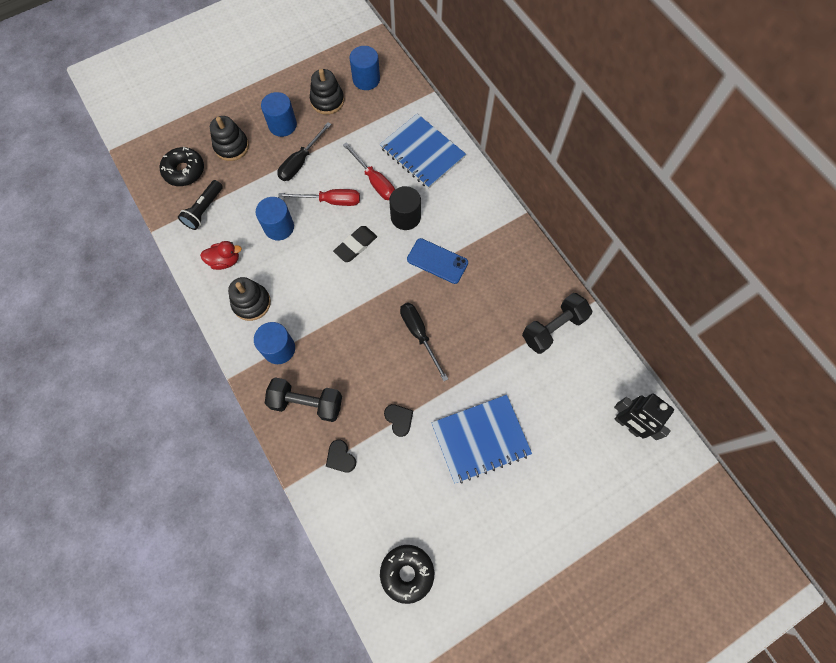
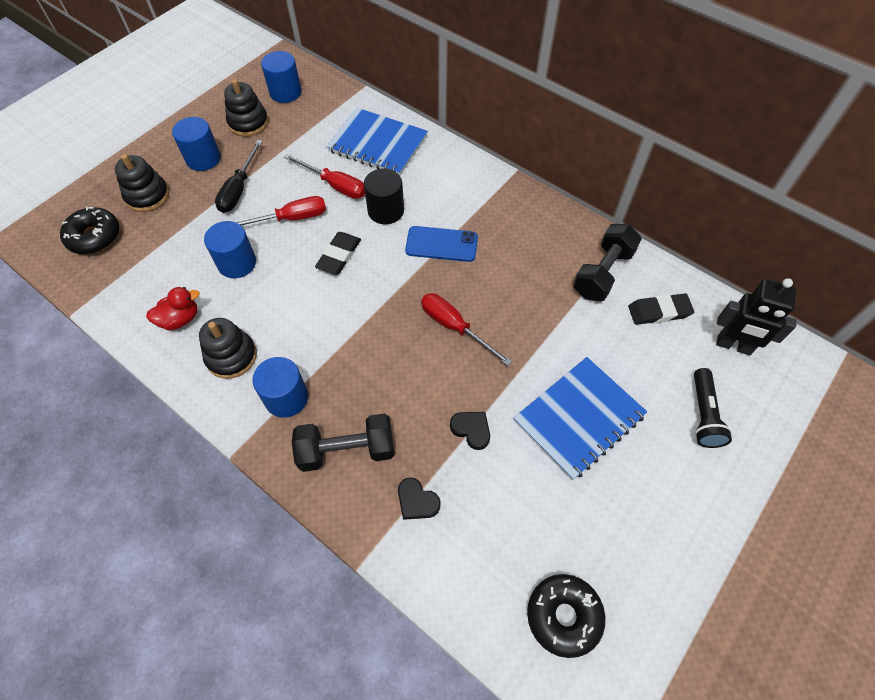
camera: 20 degrees left, 10 degrees down
black flashlight [178,180,223,230] -> black flashlight moved to [694,368,732,448]
black screwdriver [400,303,448,381] -> red screwdriver [421,293,512,366]
none -> black eraser [628,294,694,325]

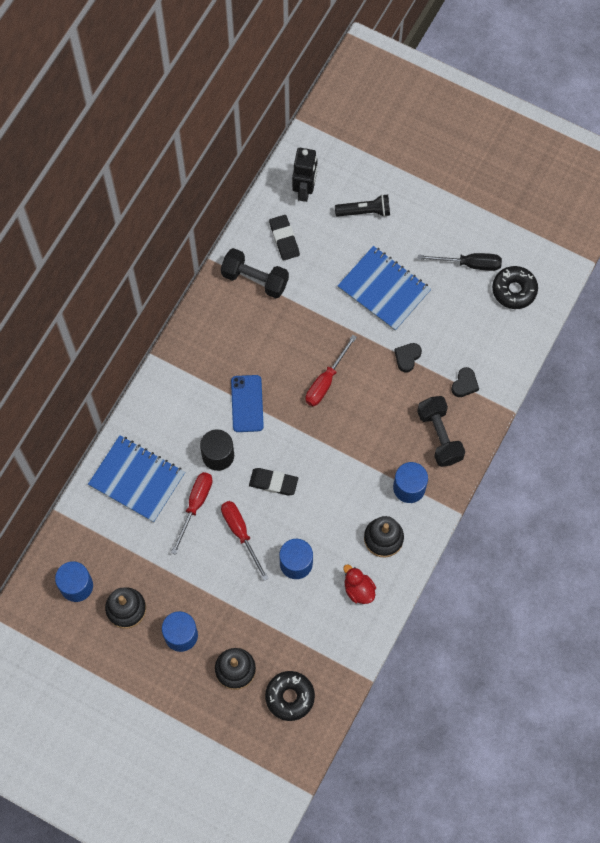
camera: 100 degrees left, 10 degrees up
black screwdriver [215,140,263,213] -> black screwdriver moved to [418,253,502,271]
blue notebook [326,108,428,175] -> blue notebook turned 75 degrees counterclockwise [88,435,185,522]

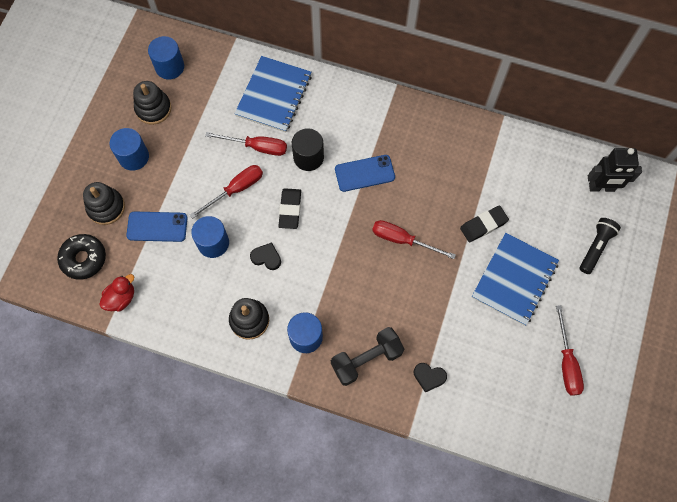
camera: 80 degrees right, 0 degrees up
black dumbbell [221,248,289,298] -> none
black eraser [269,215,300,261] -> black eraser moved to [460,205,509,242]
black flashlight [335,194,390,217] -> black flashlight turned 135 degrees counterclockwise [579,218,621,274]
red duck [344,564,376,604] -> red duck moved to [99,274,134,312]
black heart [394,343,422,373] -> black heart moved to [250,242,281,270]
black screwdriver [418,253,502,271] -> red screwdriver [556,305,584,396]
black donut [492,266,538,309] -> none
none -> blue phone [126,211,187,242]

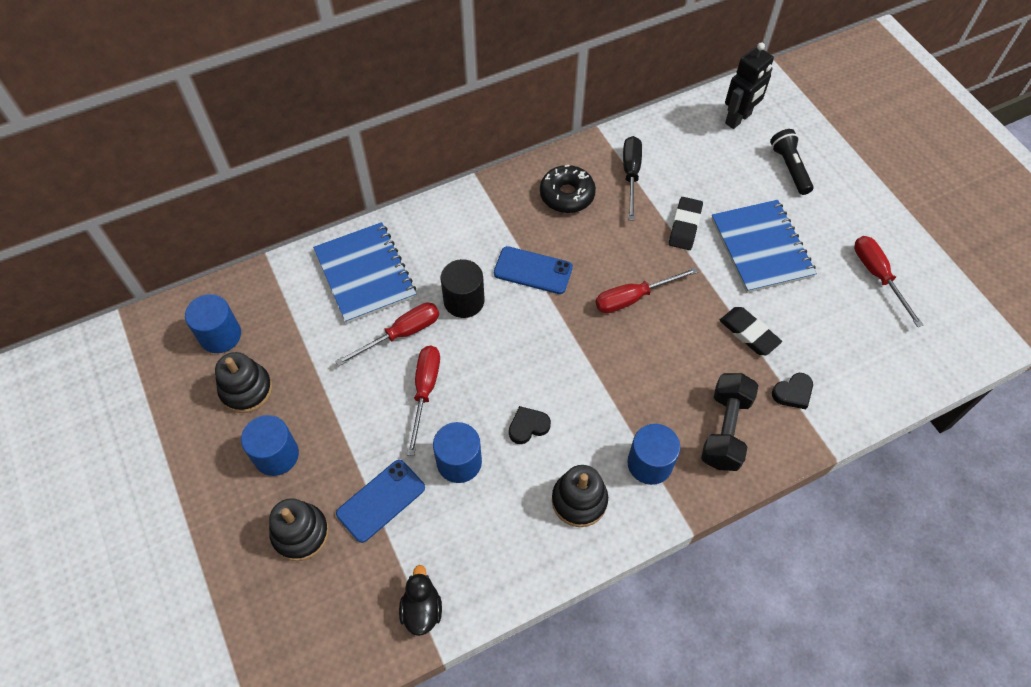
camera: 45 degrees left, 10 degrees down
black donut [57,234,106,280] -> black donut moved to [540,165,596,213]
red duck [99,274,134,312] -> black duck [399,565,442,636]
black eraser [278,188,301,229] -> black eraser moved to [720,307,782,355]
blue phone [335,155,395,192] -> blue phone turned 75 degrees clockwise [494,246,573,294]
red screwdriver [556,305,584,396] -> red screwdriver turned 150 degrees counterclockwise [854,236,923,327]
none -> black screwdriver [623,136,642,221]

